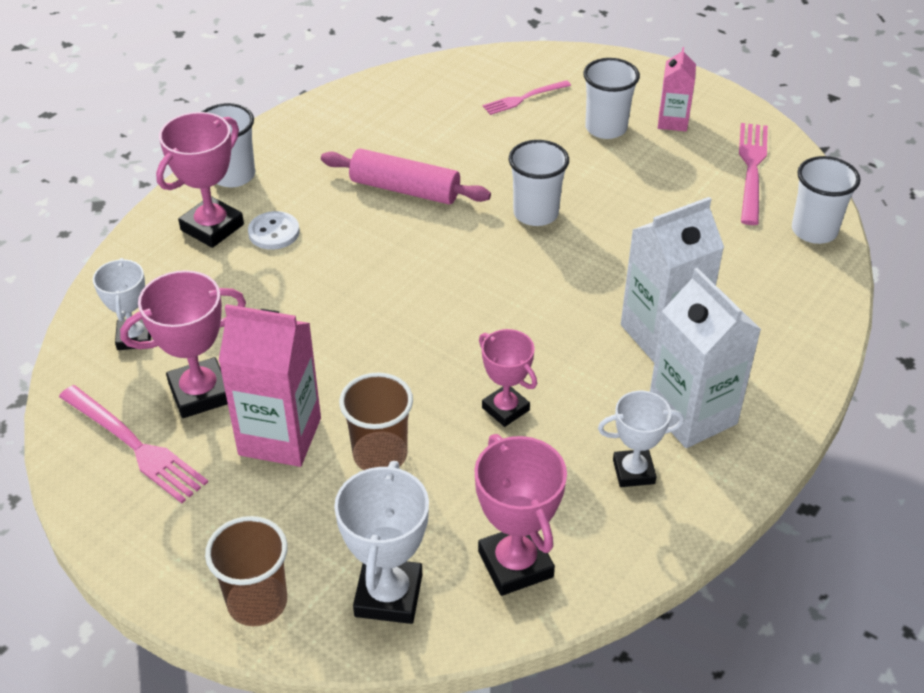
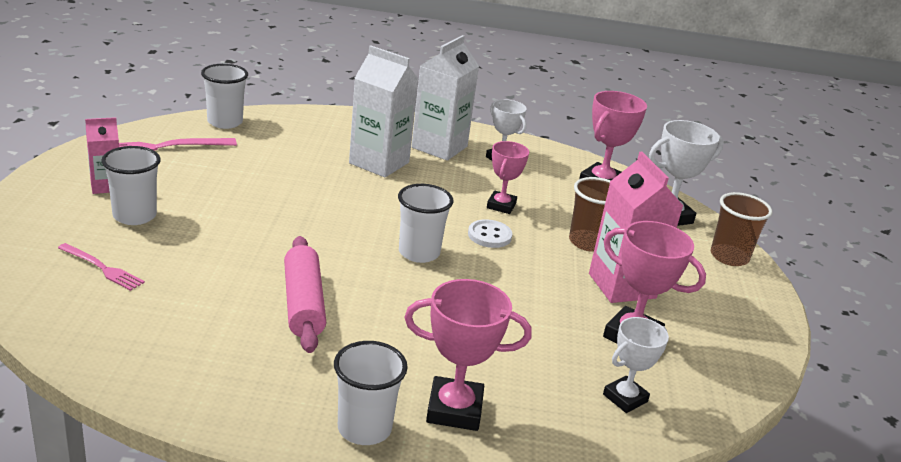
camera: 125 degrees left, 15 degrees down
pink fork [59,385,208,503] -> none
white button [248,211,300,250] -> white button moved to [468,219,512,248]
white cup [509,140,569,226] -> white cup moved to [398,184,453,263]

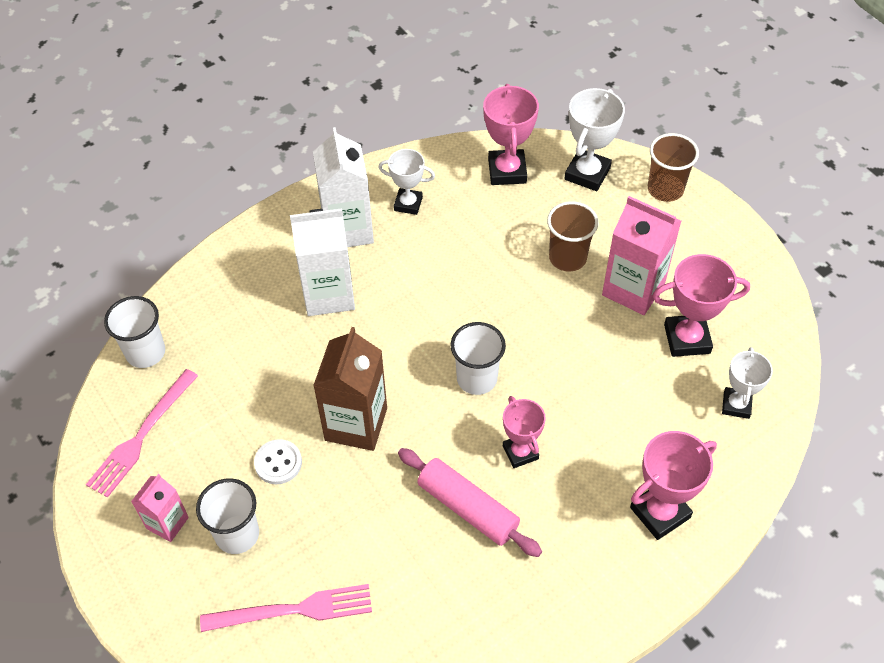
camera: 35 degrees left, 25 degrees up
pink fork [58,243,145,291] -> pink fork [200,584,372,632], size x1.58
white cup [334,341,408,445] -> none
white button [468,219,512,248] -> white button moved to [254,439,302,484]
pink trophy [487,141,529,214] -> pink trophy moved to [503,396,546,468]
none -> brown carton [313,327,387,451]

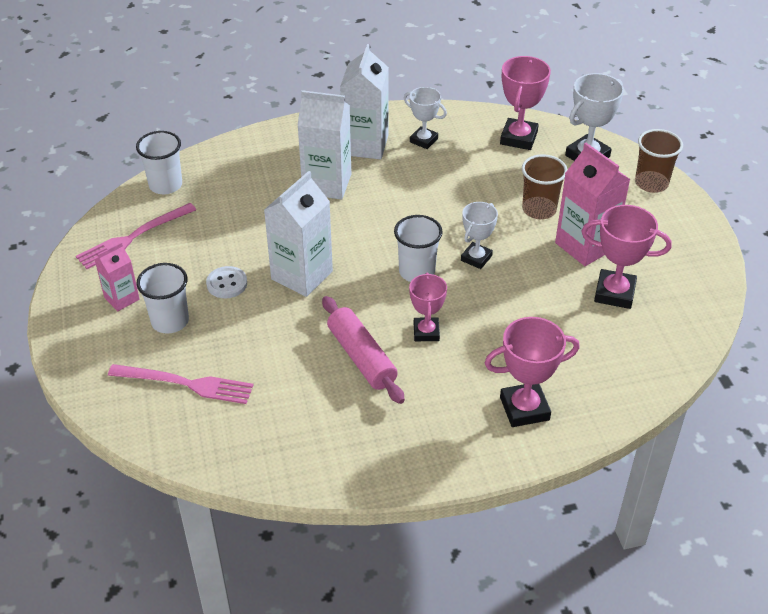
camera: 20 degrees right, 10 degrees down
brown carton [313,327,387,451] -> white carton [264,171,333,297]
white trophy [722,347,773,419] -> white trophy moved to [461,202,498,269]

